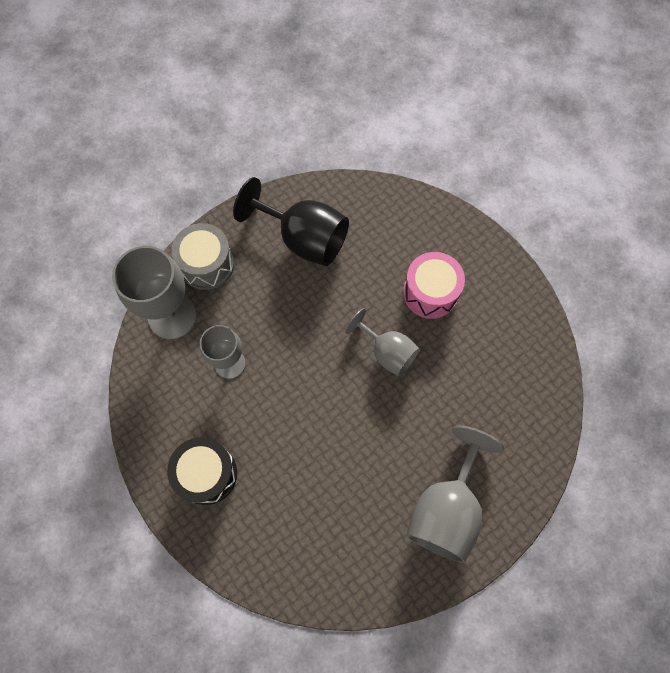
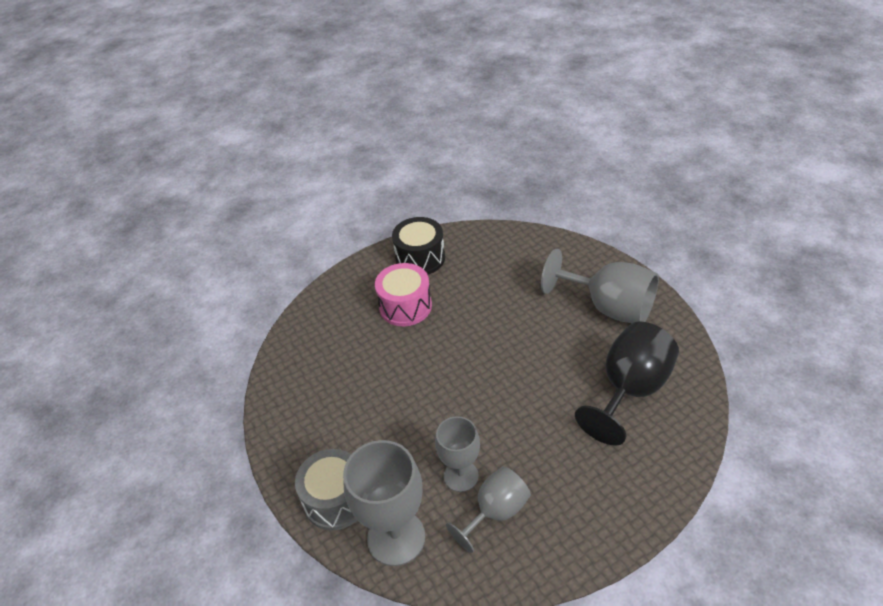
camera: 80 degrees left, 25 degrees down
black drum [167,437,237,505] -> black drum moved to [392,217,445,275]
black goblet [233,177,349,266] -> black goblet moved to [575,322,679,446]
grey goblet [345,308,420,376] -> grey goblet moved to [446,467,531,553]

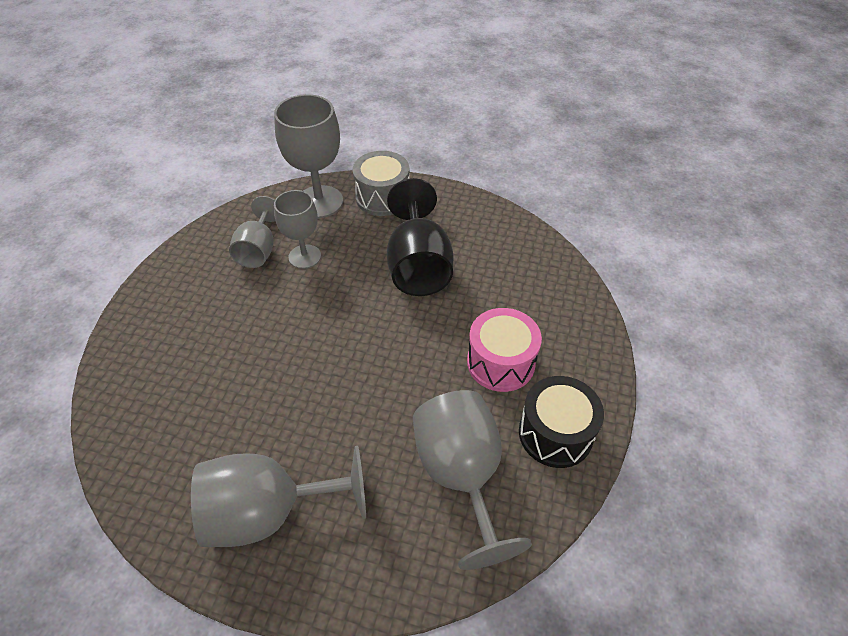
camera: 135 degrees right, 5 degrees up
black goblet [575,322,679,446] -> black goblet moved to [387,178,453,296]
none -> grey goblet [413,390,532,570]

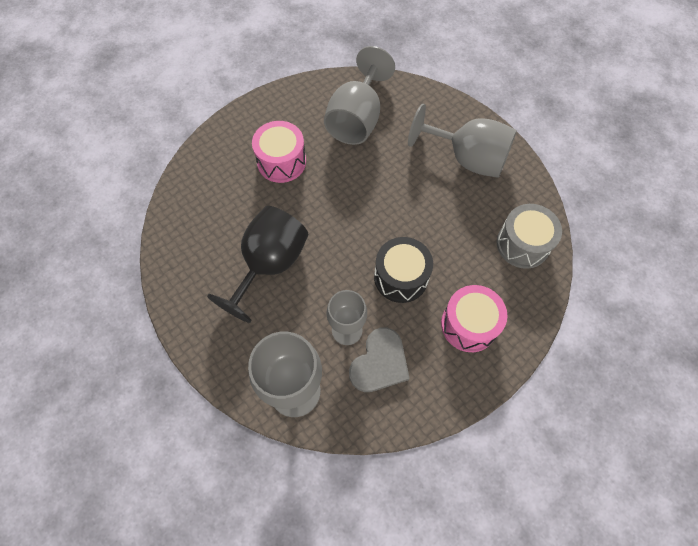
camera: 145 degrees left, 15 degrees up
grey goblet [229,196,275,268] -> grey heart [349,327,410,392]
grey drum [353,151,409,216] -> grey drum moved to [497,204,562,269]
black drum [519,376,604,468] -> black drum moved to [374,237,433,303]
none -> pink drum [441,285,507,352]

